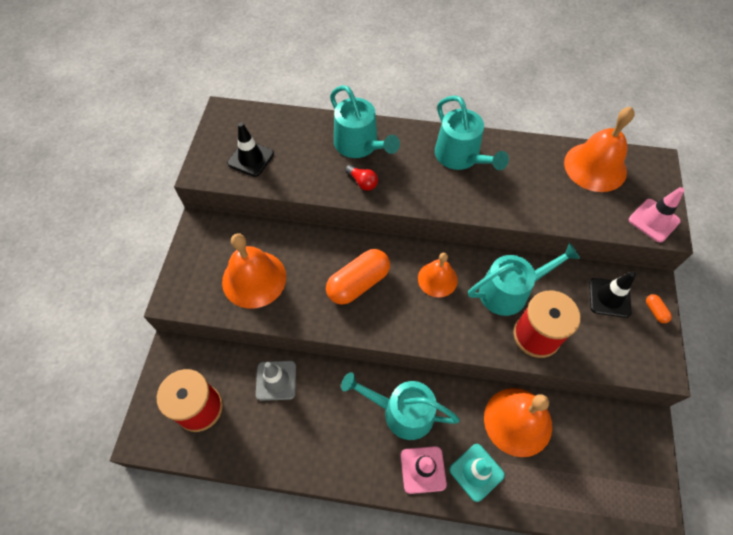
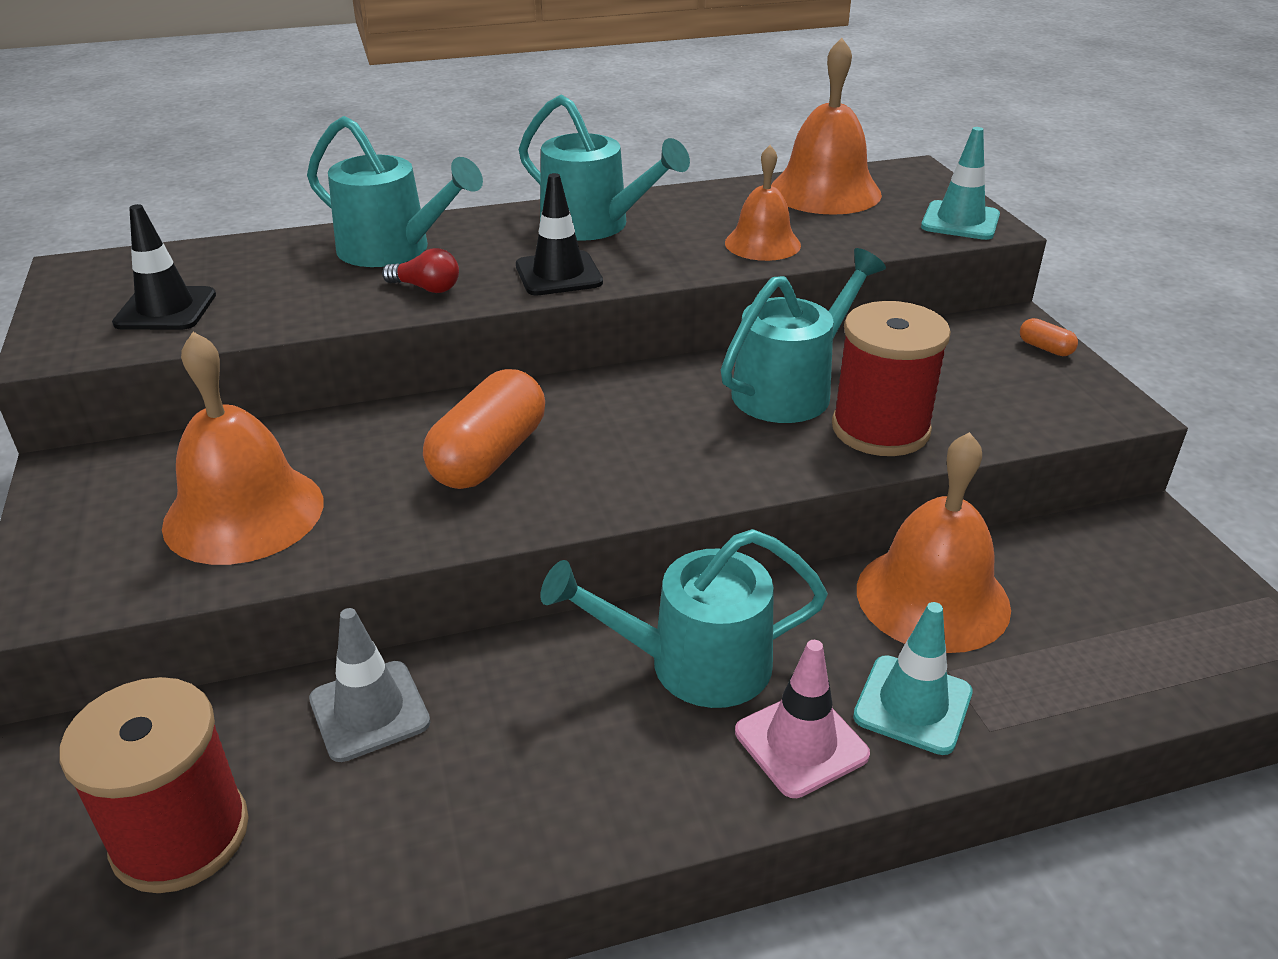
camera: 25 degrees left, 25 degrees down
orange bell [418,252,458,297] -> orange bell moved to [725,145,801,261]
black traffic cone [589,272,636,318] -> black traffic cone moved to [516,173,603,295]
pink traffic cone [629,187,684,242] -> turquoise traffic cone [921,127,1000,240]

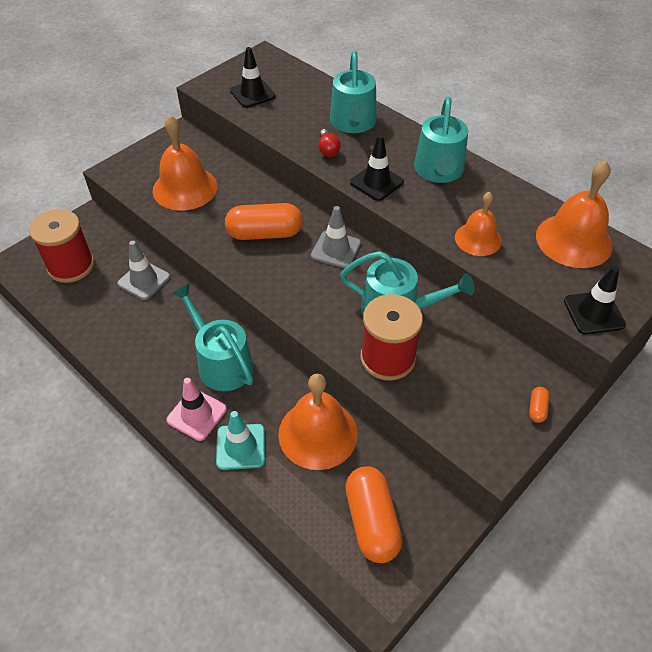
camera: 60 degrees right, 15 degrees up
turquoise traffic cone [921,127,1000,240] -> black traffic cone [564,266,626,334]
none -> grey traffic cone [311,206,361,268]
none -> orange capsule [345,466,402,563]

